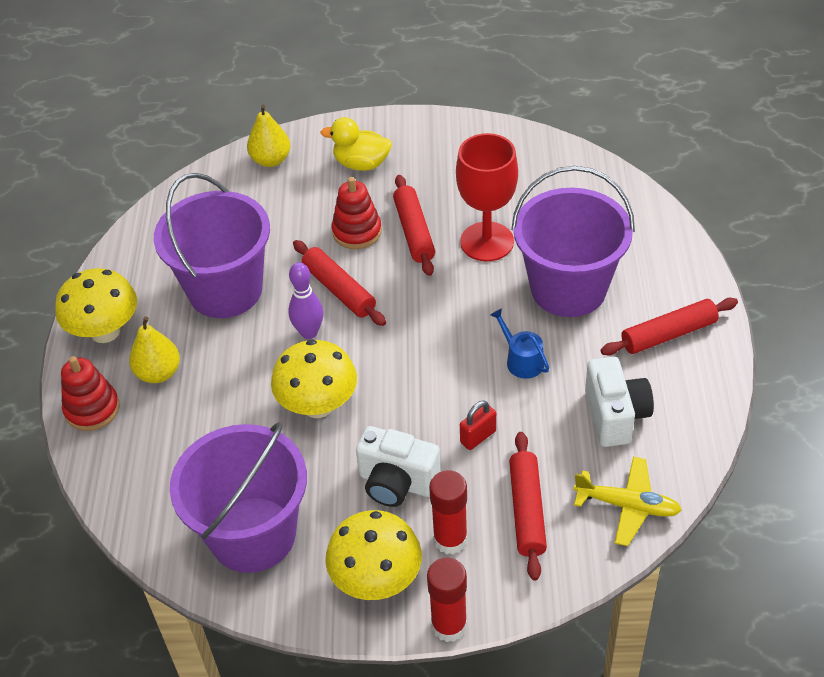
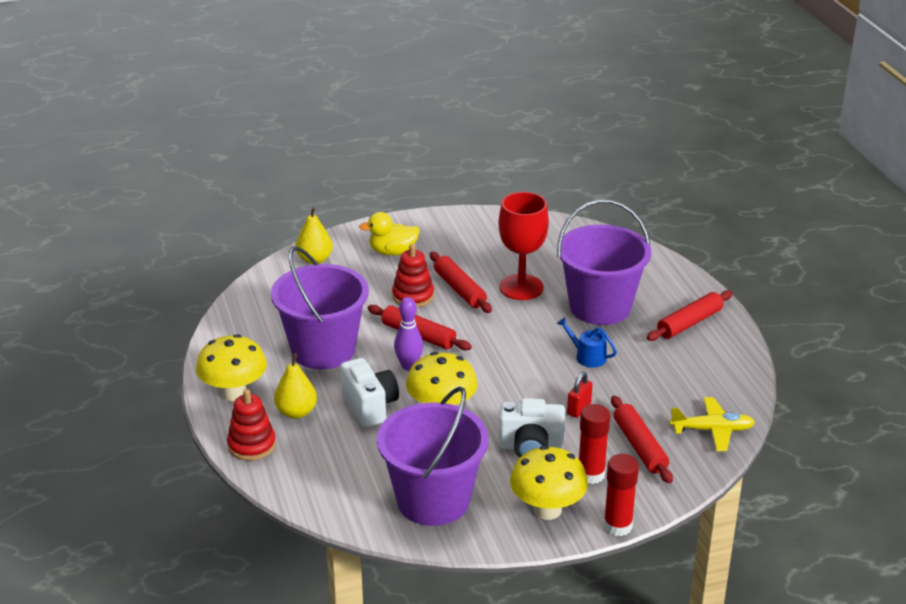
camera: 20 degrees left, 15 degrees down
white camera [585,357,654,447] -> white camera moved to [340,358,399,427]

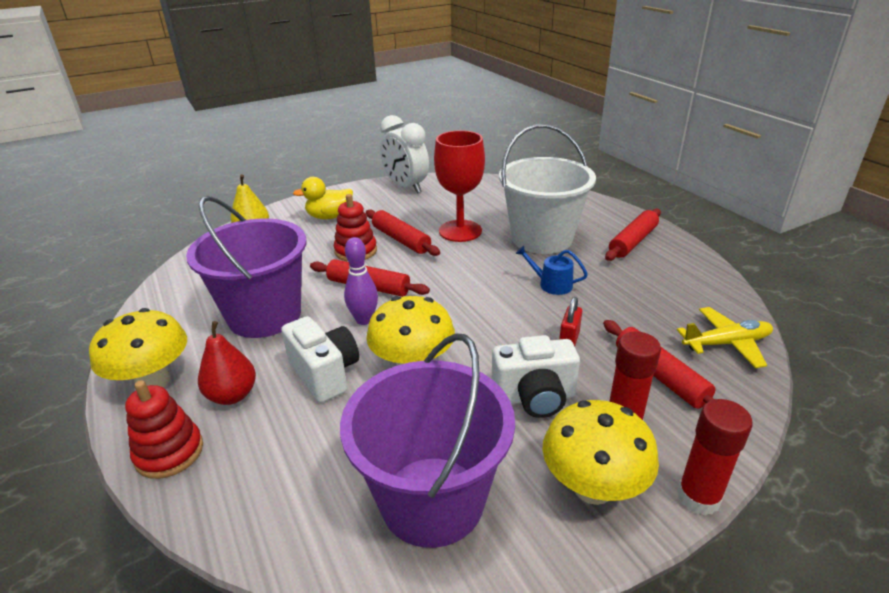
camera: 10 degrees left, 0 degrees up
yellow pear [274,353,317,419] -> red pear [198,321,256,405]
purple bucket [557,200,651,325] -> white bucket [499,124,596,254]
none -> white clock [380,115,429,194]

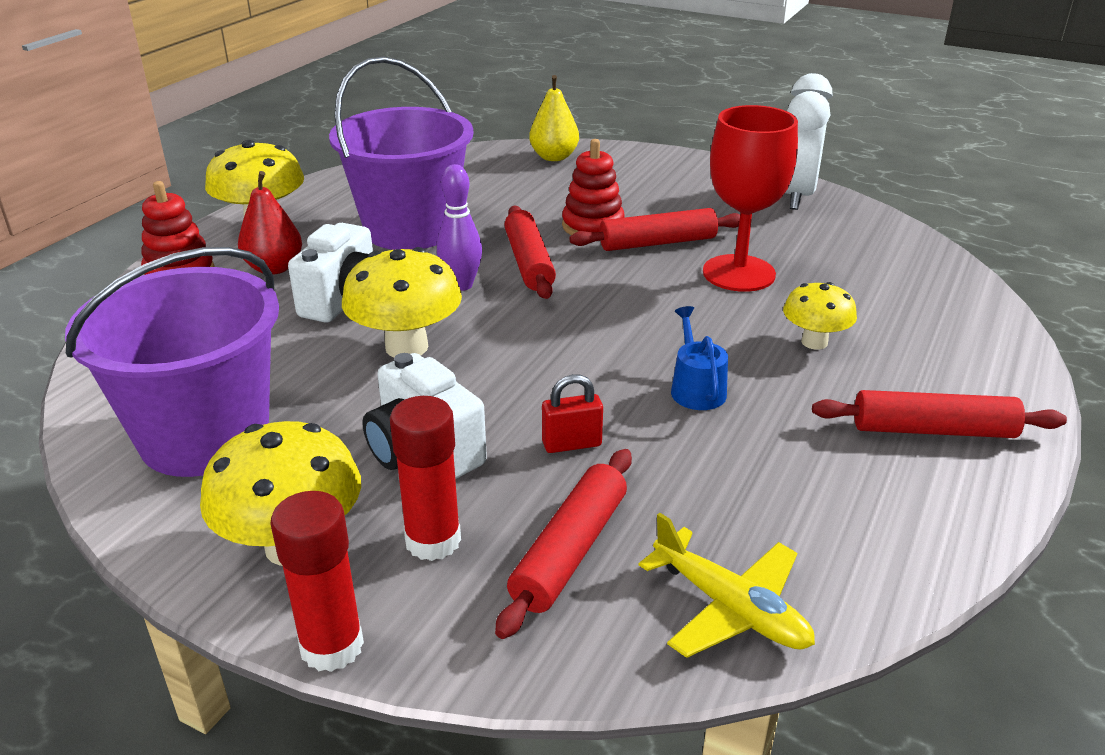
camera: 55 degrees right, 0 degrees up
yellow duck [293,177,353,219] -> none
red rolling pin [366,209,440,256] -> red rolling pin turned 60 degrees clockwise [569,208,740,251]
white bucket [499,124,596,254] -> yellow mushroom [783,282,857,350]

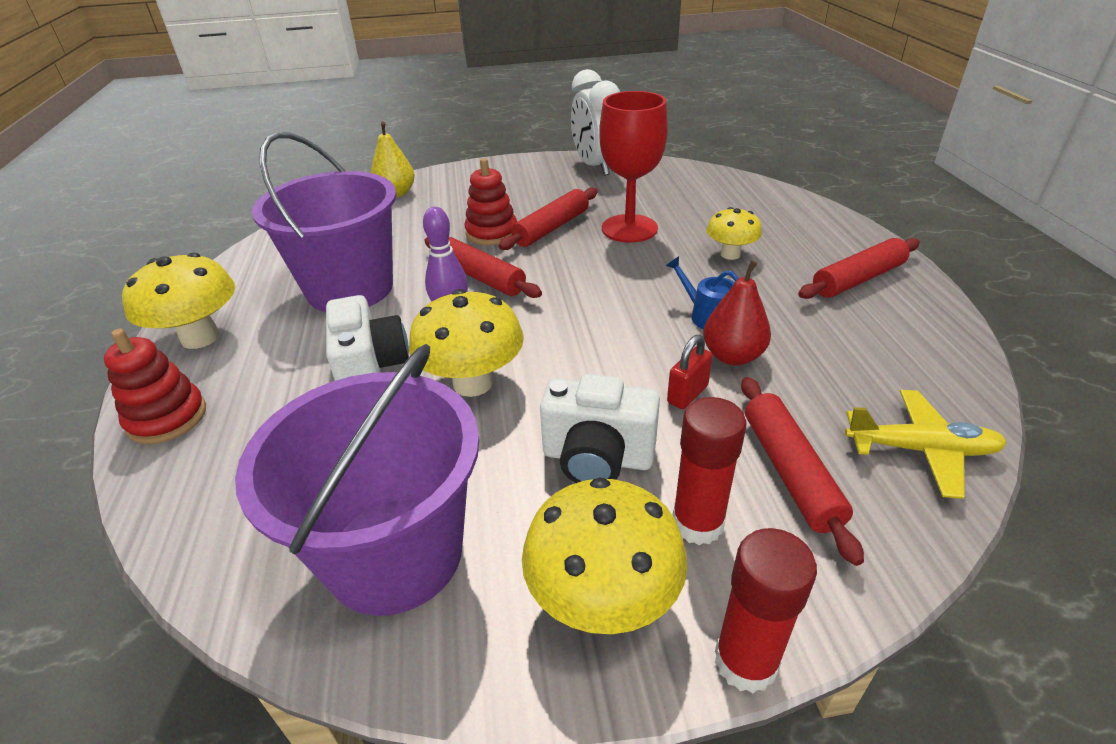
camera: 35 degrees left, 5 degrees up
red pear [238,171,302,275] -> red pear moved to [703,260,771,365]

